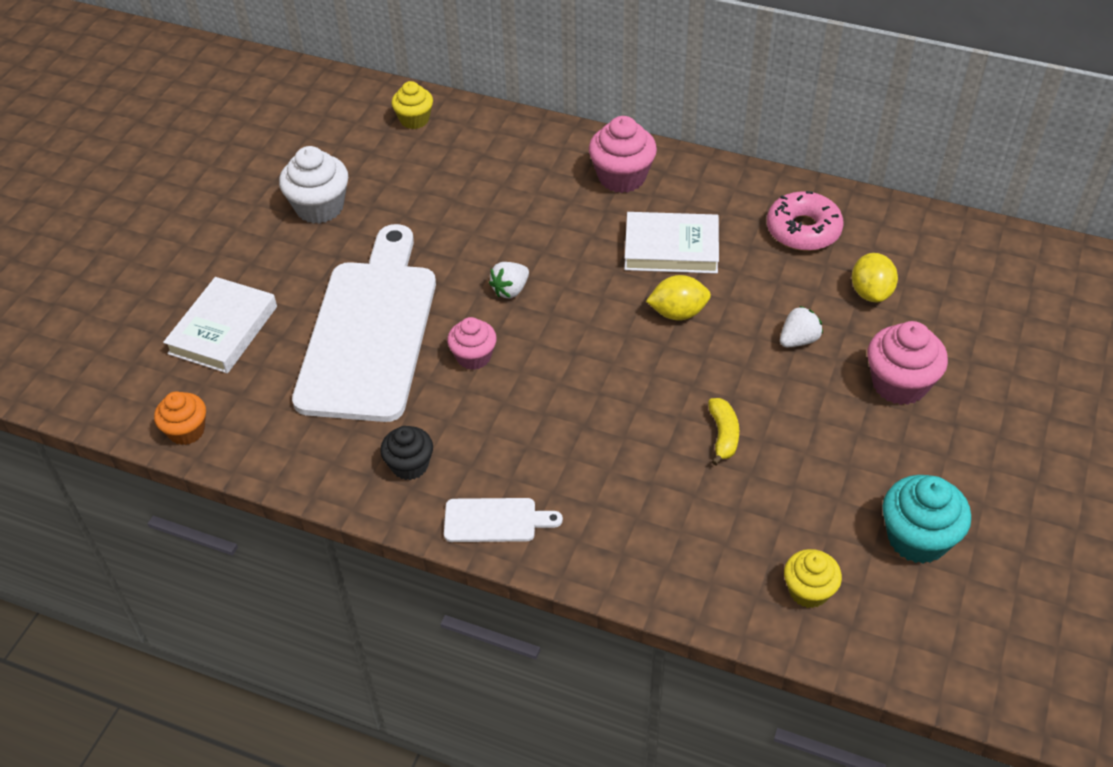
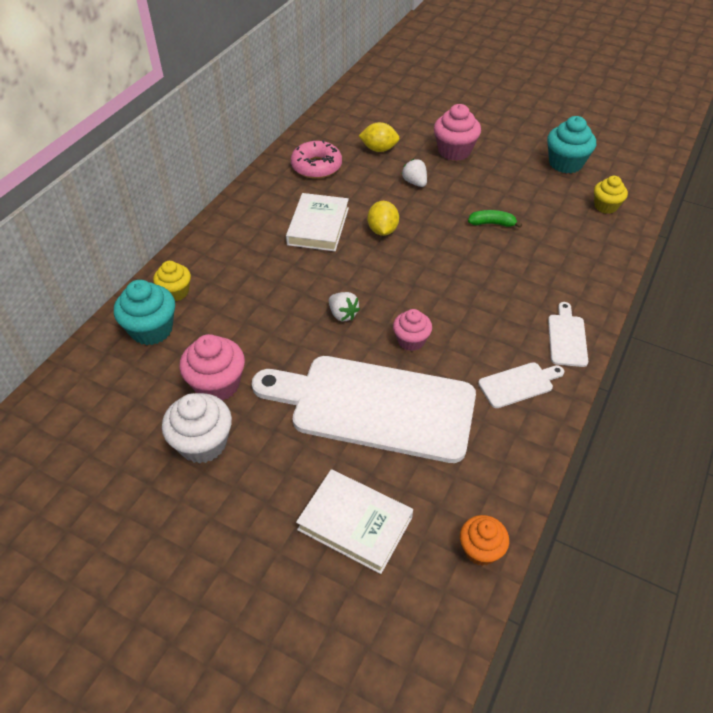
camera: 85 degrees left, 0 degrees up
black cupcake [380,426,433,480] -> white cutting board [478,362,564,408]
yellow cupcake [391,81,433,129] -> yellow cupcake moved to [153,261,191,301]
pink cupcake [589,116,657,193] -> pink cupcake moved to [180,334,245,401]
yellow banana [708,398,739,466] -> green banana [468,210,522,228]
none -> turquoise cupcake [114,280,175,345]

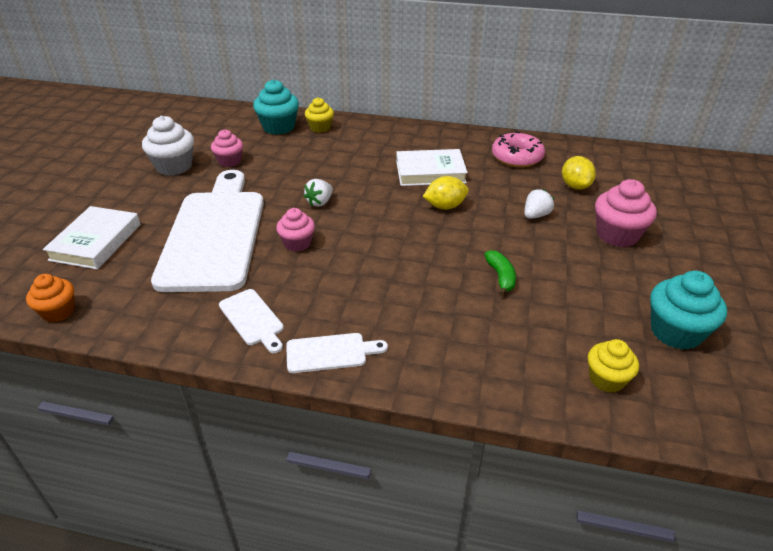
camera: 75 degrees right, 10 degrees down
pink cupcake [180,334,245,401] -> pink cupcake [211,129,243,167], size x0.65

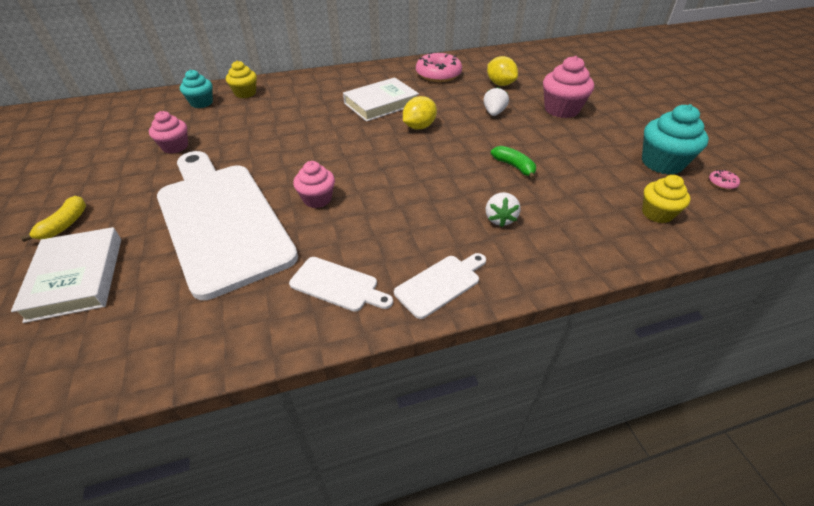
camera: 30 degrees left, 5 degrees up
orange cupcake [26,274,75,322] -> none
white cupcake [142,116,194,176] -> none
turquoise cupcake [253,79,299,135] -> turquoise cupcake [180,70,213,108], size x0.65
white strawberry [304,179,333,207] -> white strawberry moved to [486,192,521,227]
none -> yellow banana [20,196,86,242]
none -> pink donut [709,169,740,190]

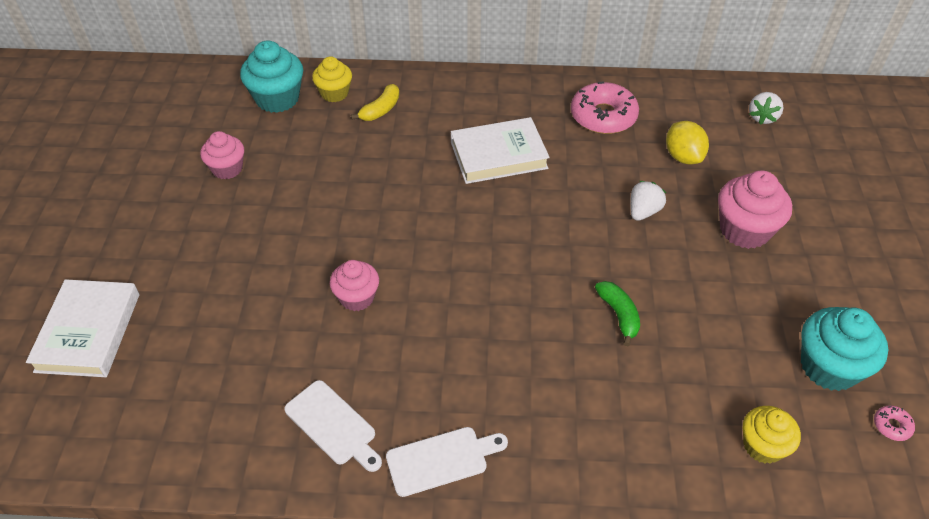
camera: 20 degrees right, 5 degrees up
yellow banana [20,196,86,242] -> yellow banana moved to [351,84,399,121]
white cutting board [157,151,298,300] -> none
turquoise cupcake [180,70,213,108] -> turquoise cupcake [240,41,303,113], size x1.54
yellow lemon [403,96,437,129] -> none
white strawberry [486,192,521,227] -> white strawberry moved to [749,92,784,125]

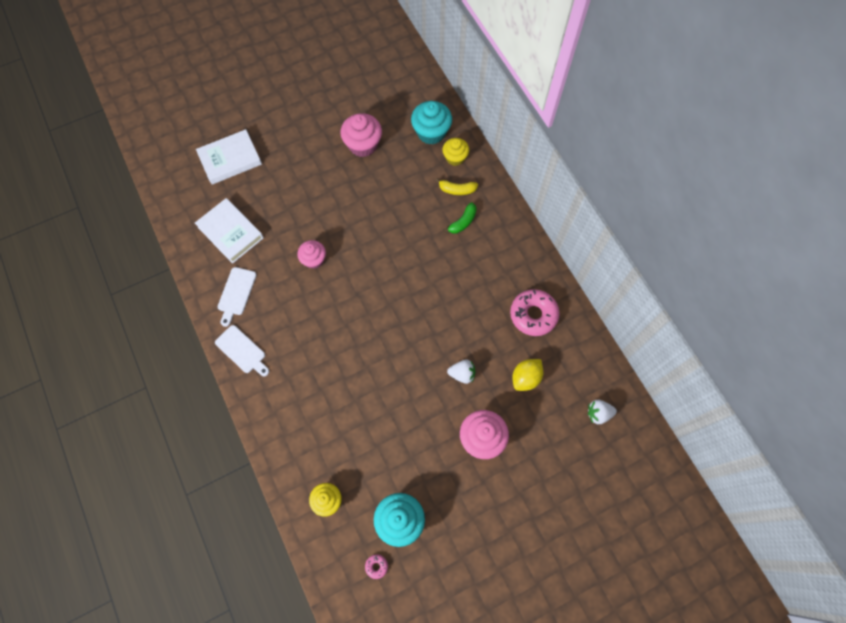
camera: 60 degrees right, 20 degrees up
pink cupcake [200,131,244,179] -> pink cupcake [340,113,382,157], size x1.54
white book [451,117,550,184] -> white book moved to [195,198,264,264]
green banana [595,281,640,346] -> green banana moved to [443,202,477,234]

